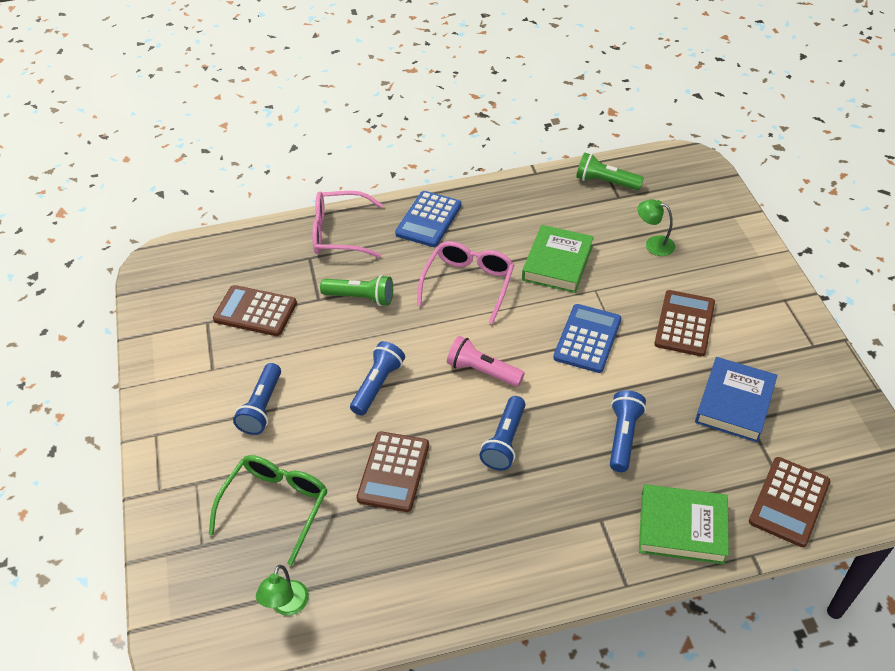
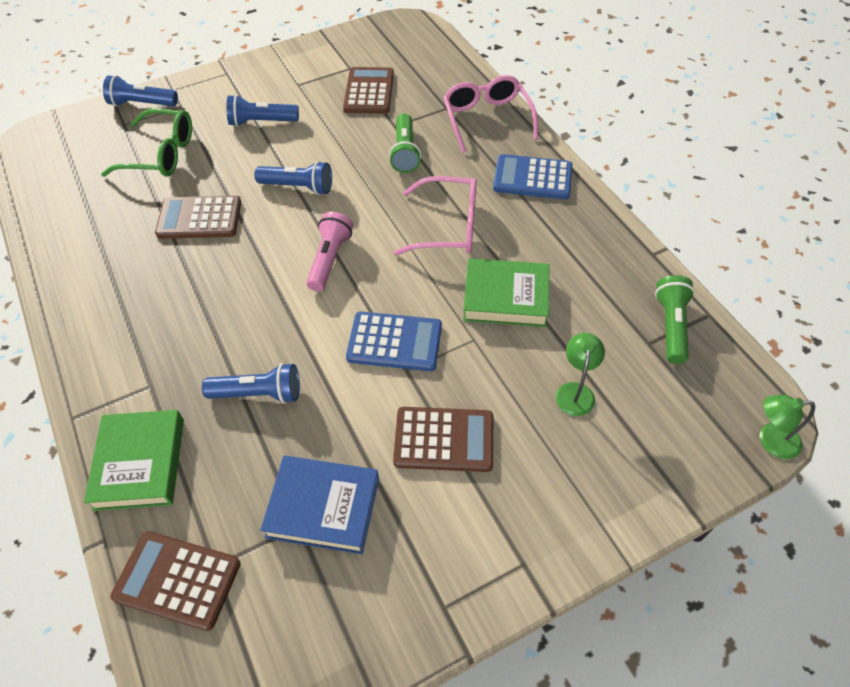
camera: 75 degrees right, 5 degrees up
green lamp [256,565,309,616] -> green lamp moved to [760,395,815,459]
blue flashlight [479,396,525,471] -> blue flashlight moved to [103,75,178,106]

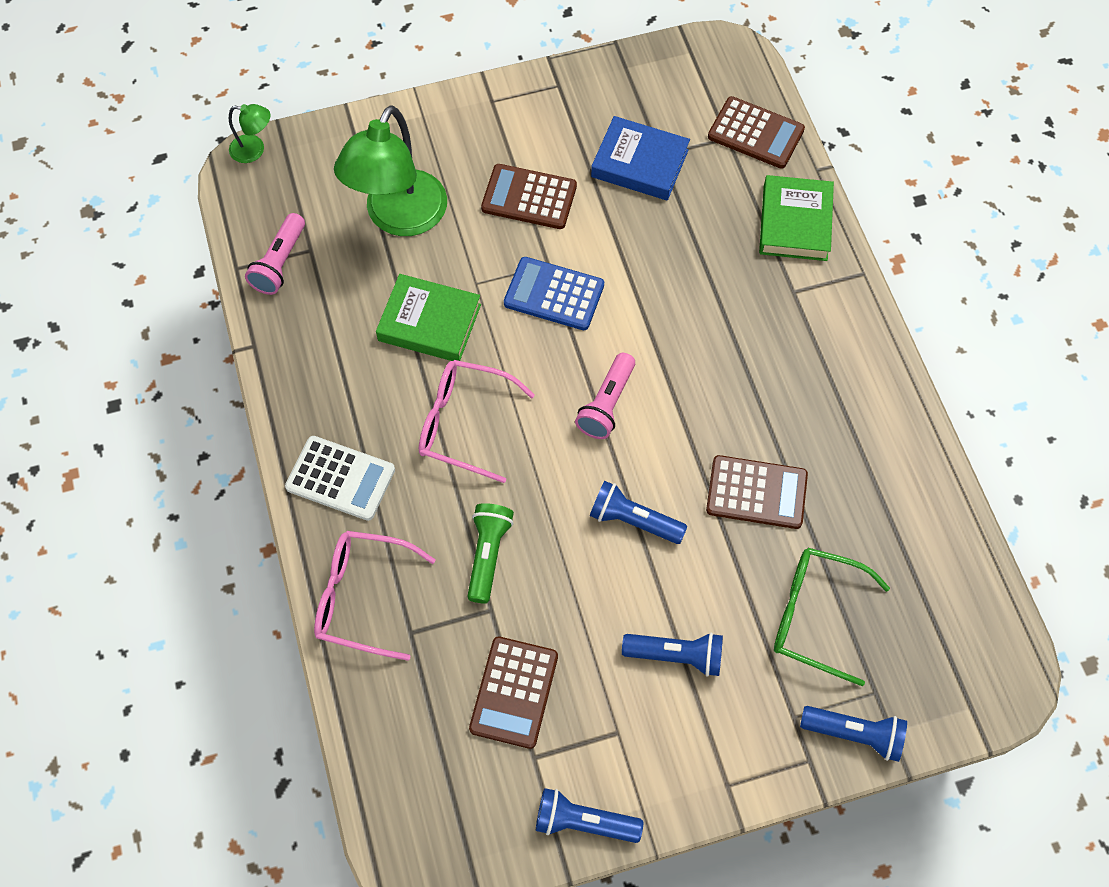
camera: 170 degrees left, 10 degrees up
blue flashlight [202,363,300,404] -> blue flashlight moved to [536,788,643,843]
pink glasses [443,75,538,153] -> pink glasses turned 105 degrees clockwise [314,531,436,661]
blue calculator [493,154,573,200] -> white calculator [285,436,395,521]
green lamp [556,333,605,416] -> green lamp [334,105,447,236], size x2.25
green flashlight [655,275,695,364] -> pink flashlight [245,213,305,295]

